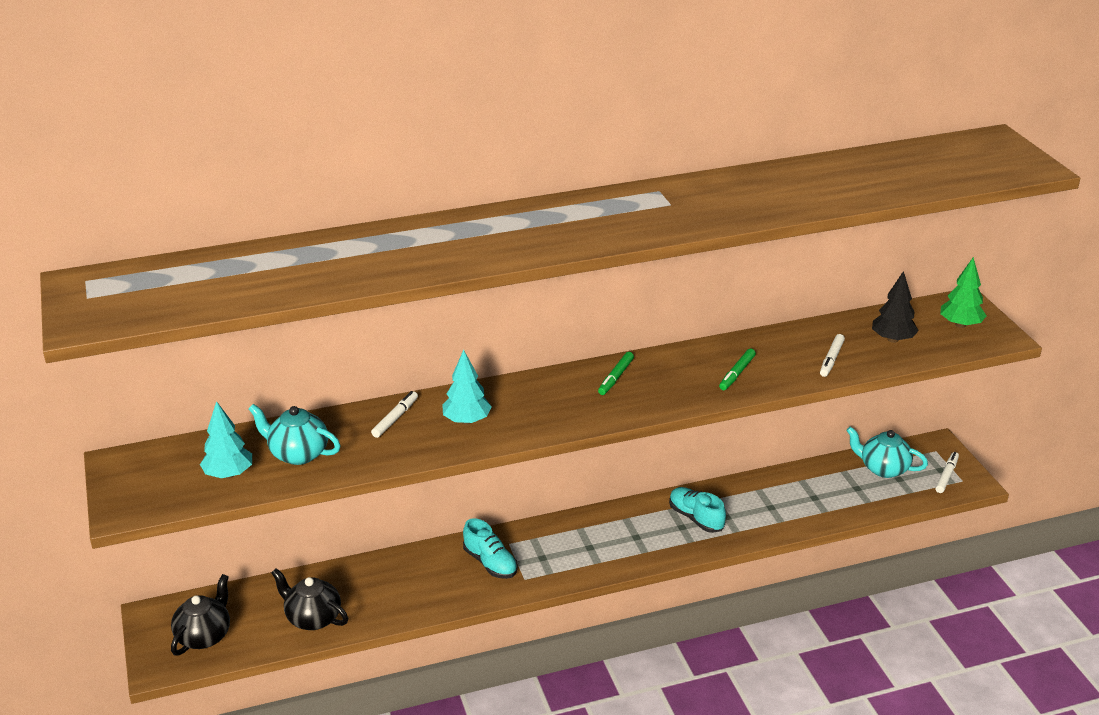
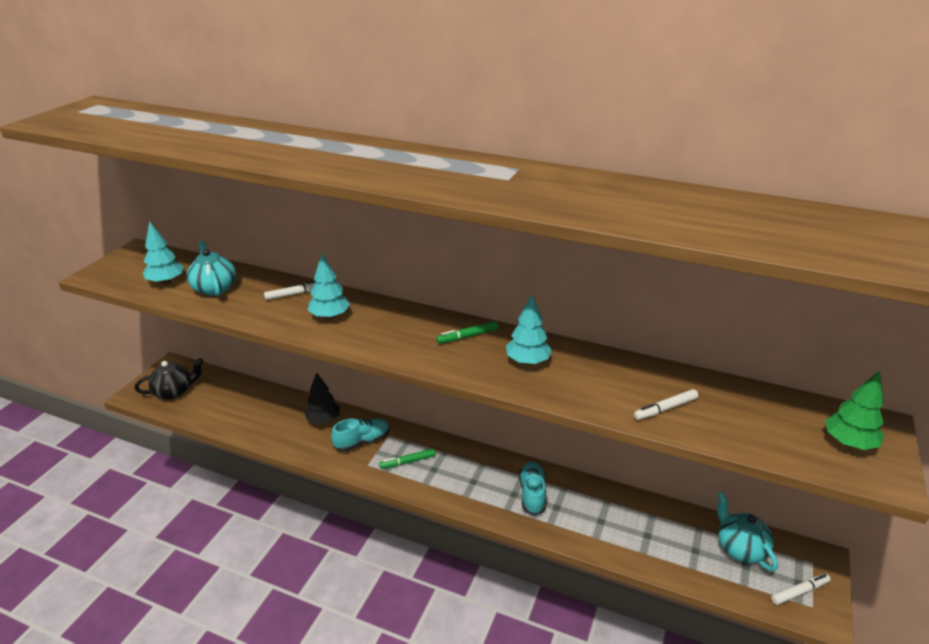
camera: 40 degrees right, 0 degrees up
black teapot [271,568,348,630] -> none
turquoise shoe [463,518,518,579] -> turquoise shoe turned 120 degrees counterclockwise [331,419,390,452]
green marker [719,349,756,390] -> green marker moved to [379,449,436,469]
black tree [872,271,919,343] -> black tree moved to [304,372,340,424]
none -> turquoise tree [506,295,552,365]

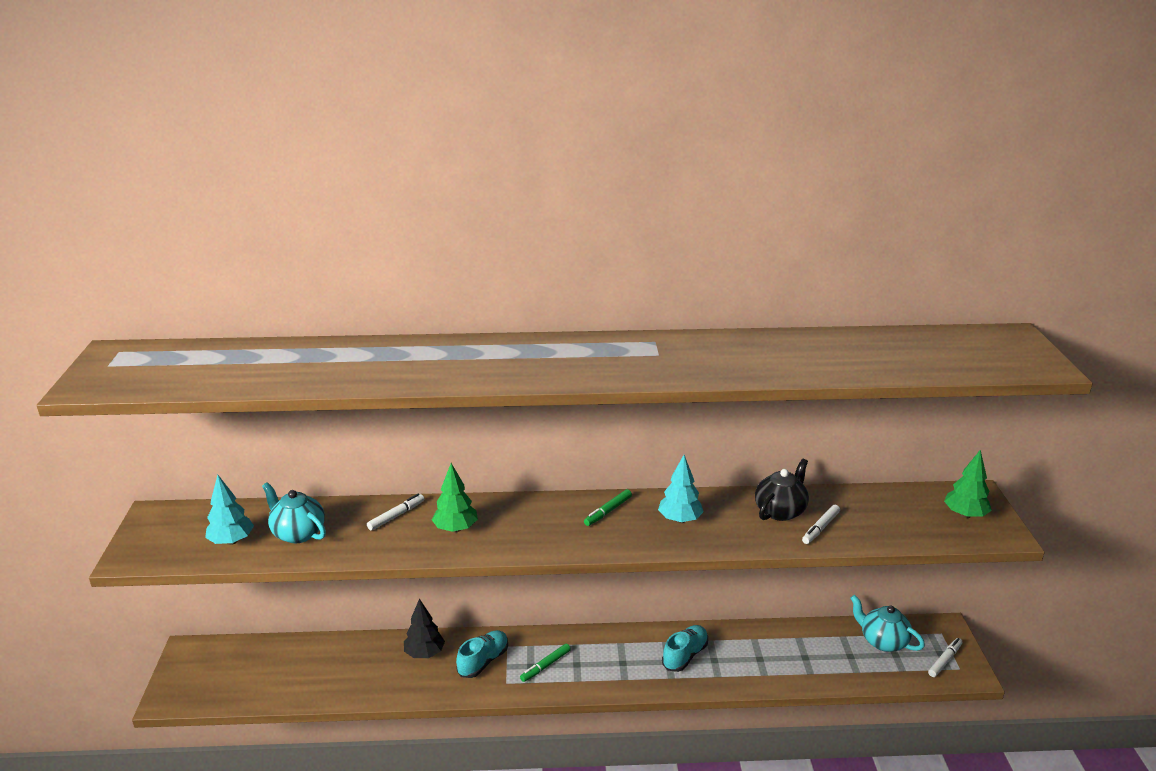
camera: 25 degrees left, 5 degrees down
black teapot [135,358,203,399] -> black teapot moved to [755,459,809,521]
turquoise tree [308,253,350,319] -> green tree [432,463,478,532]
turquoise shoe [519,461,546,515] -> turquoise shoe turned 60 degrees clockwise [662,625,708,672]

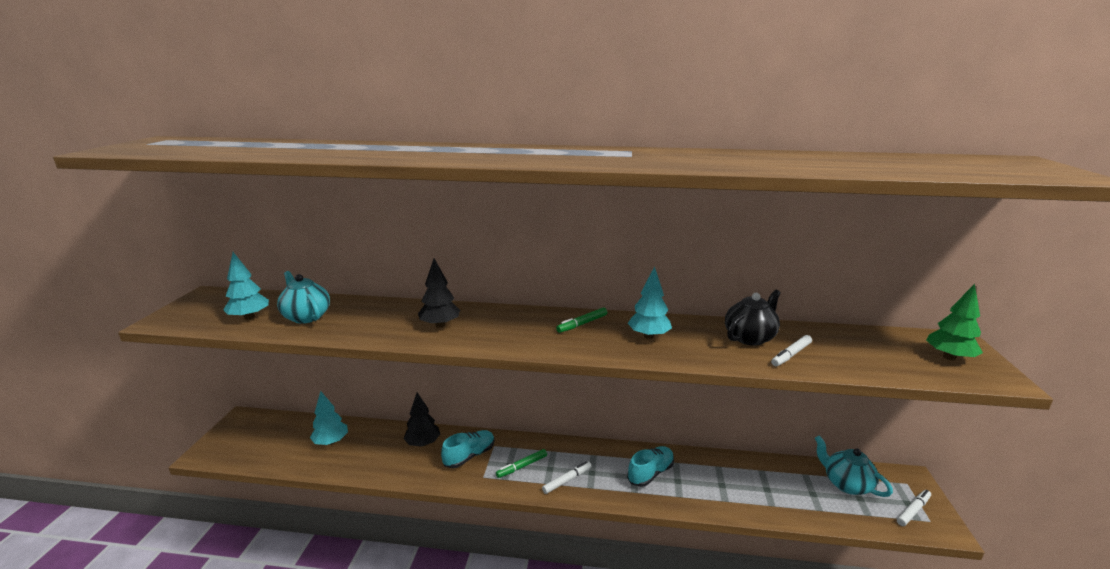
camera: 10 degrees right, 5 degrees down
white marker [367,494,424,531] -> white marker moved to [542,461,591,494]
green tree [432,463,478,532] -> black tree [418,259,460,328]
none -> turquoise tree [310,391,348,445]

